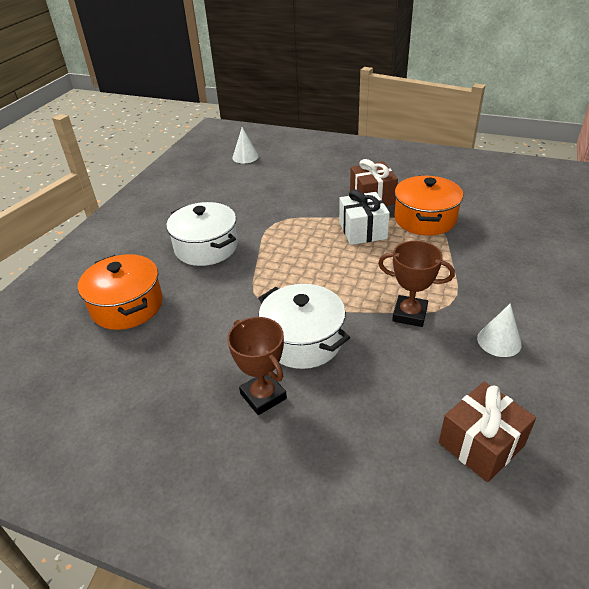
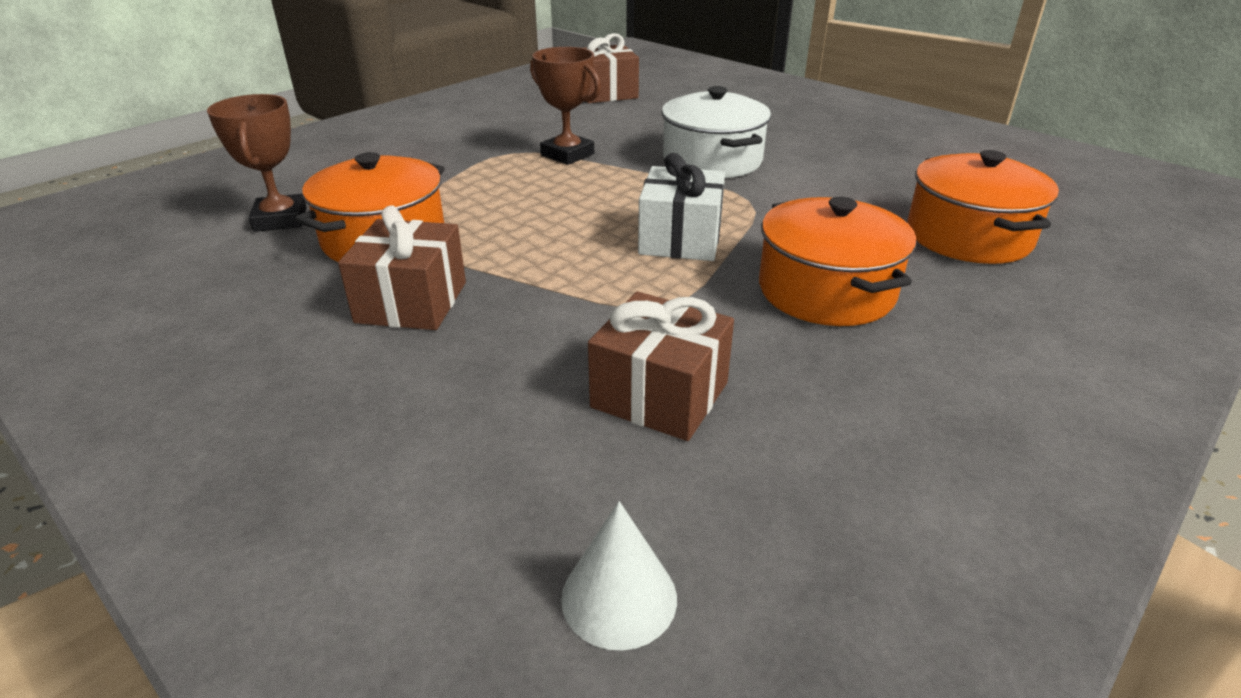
camera: 160 degrees left, 5 degrees down
white pot [166,202,238,266] -> orange pot [759,197,916,326]
brown trophy [227,317,287,415] -> brown trophy moved to [207,94,307,232]
white gift [339,189,390,245] -> white gift moved to [638,153,725,261]
white cone [477,303,522,357] -> none
none -> brown gift [588,291,734,441]

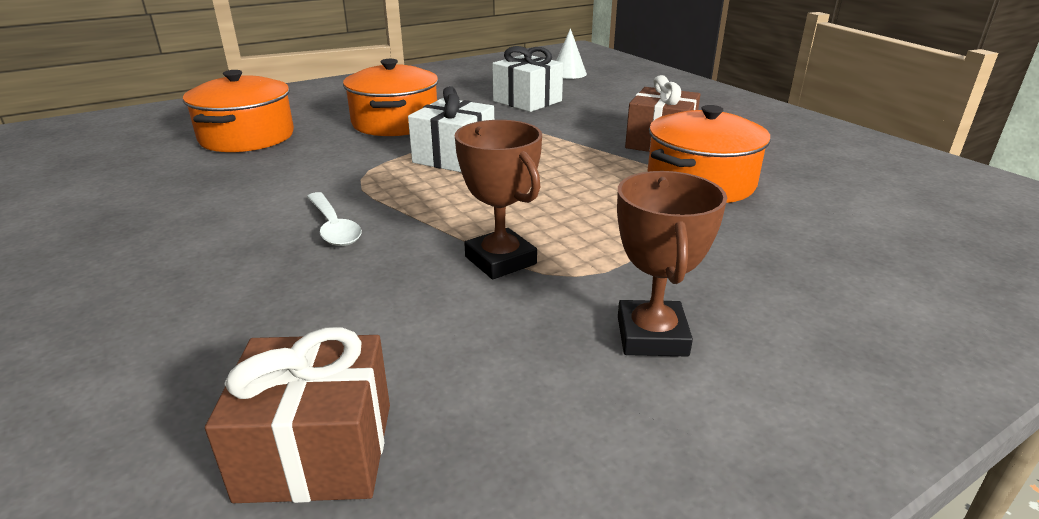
camera: 165 degrees left, 5 degrees down
brown trophy [207,94,307,232] -> brown trophy moved to [617,171,727,357]
brown gift [588,291,734,441] -> white gift [492,46,563,112]
white pot [661,86,771,178] -> white spoon [307,192,362,246]

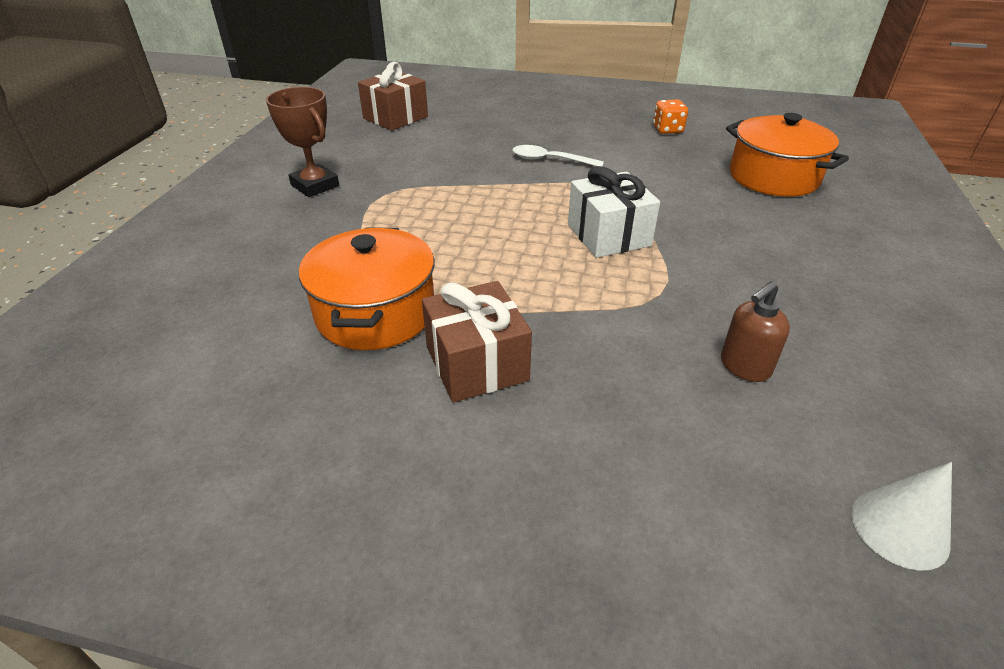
camera: 135 degrees right, 10 degrees up
orange pot [343,59,438,136] -> none
brown trophy [455,120,542,279] -> none
white gift [492,46,563,112] -> brown soap dispenser [721,281,790,382]
none -> orange dice [653,99,688,134]

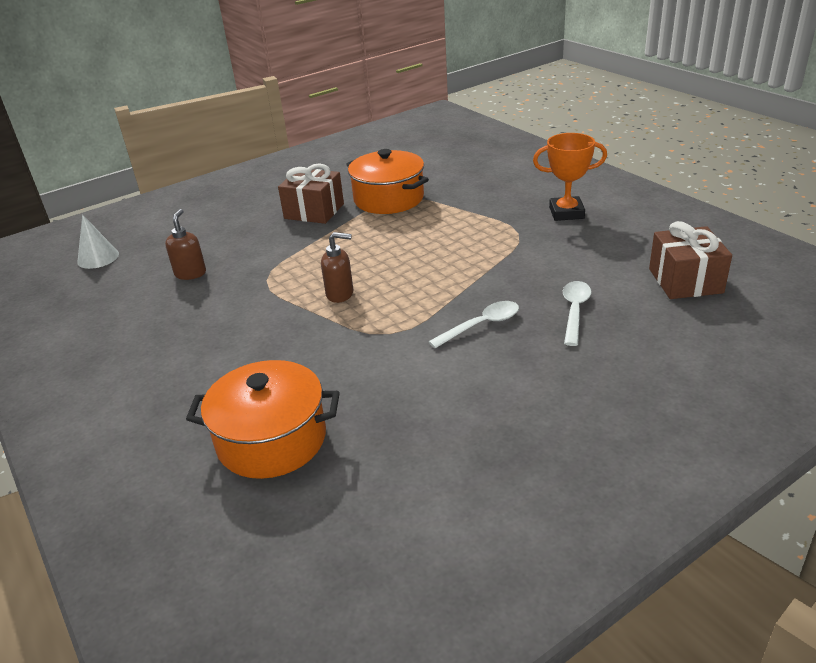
camera: 135 degrees right, 5 degrees down
brown trophy [266,87,339,197] -> orange trophy [533,133,607,221]
white gift [568,166,660,258] -> brown soap dispenser [321,232,353,303]
orange dice [653,99,688,134] -> none
none -> white spoon [563,281,591,346]

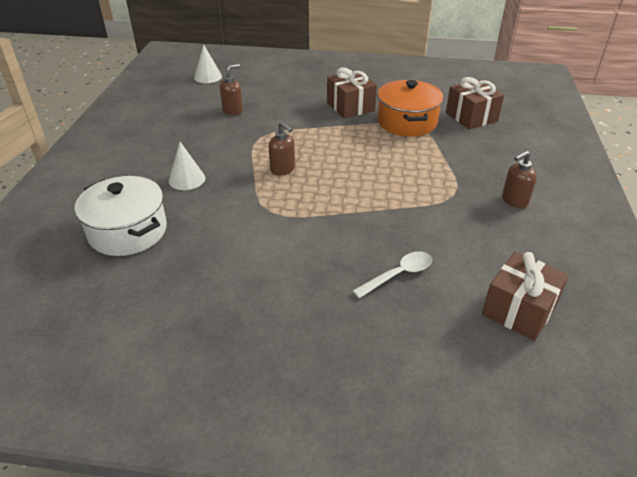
camera: 40 degrees right, 5 degrees up
orange pot [186,360,340,479] -> white pot [75,176,167,256]
white spoon [428,301,519,348] -> none
orange trophy [533,133,607,221] -> brown soap dispenser [502,151,537,208]
none -> white cone [169,142,205,190]
none -> brown gift [446,77,504,130]

